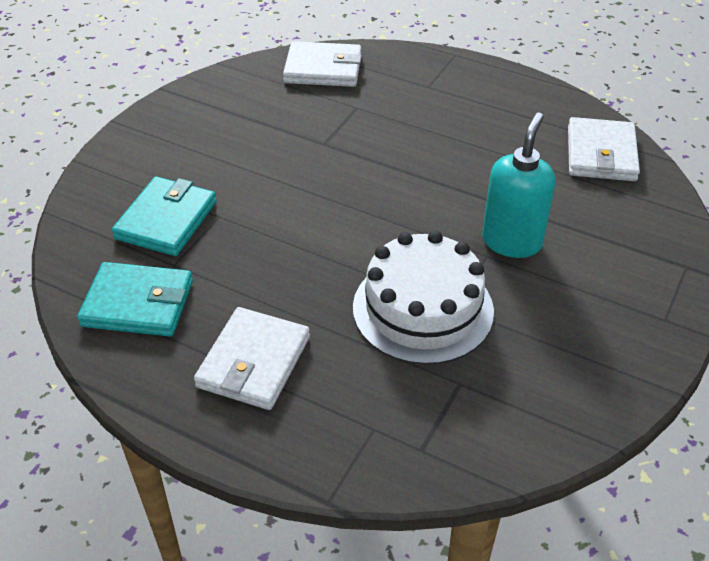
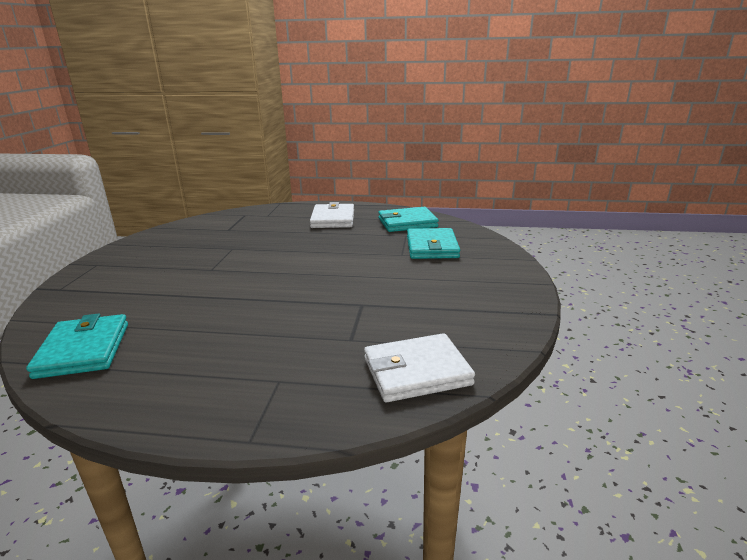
camera: 160 degrees right, 20 degrees down
white cake [353,231,494,365] -> none
turquoise soap dispenser [482,113,556,258] -> none
white wallet [568,117,640,181] -> turquoise wallet [26,314,128,379]

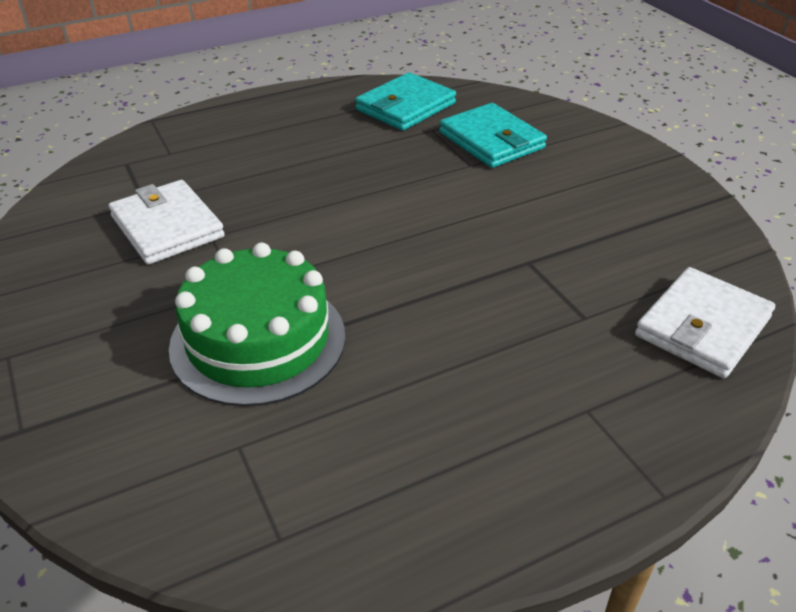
camera: 35 degrees left, 15 degrees up
turquoise wallet [26,314,128,379] -> none
white wallet [310,202,354,228] -> white wallet moved to [108,180,225,265]
none -> green cake [169,243,345,407]

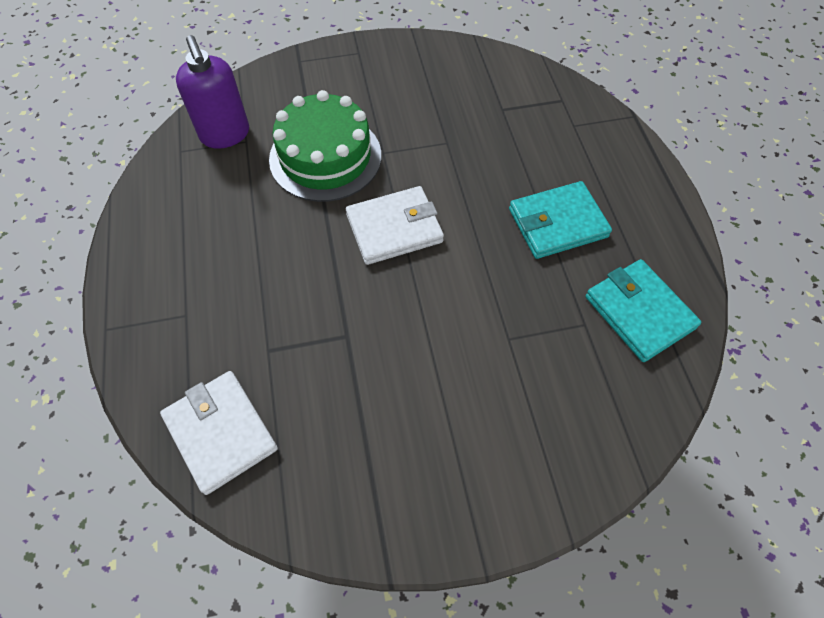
camera: 105 degrees right, 20 degrees up
white wallet [108,180,225,265] -> white wallet moved to [346,186,444,265]
turquoise wallet [439,103,547,168] -> turquoise wallet moved to [509,181,612,259]
none -> purple soap dispenser [176,35,249,149]

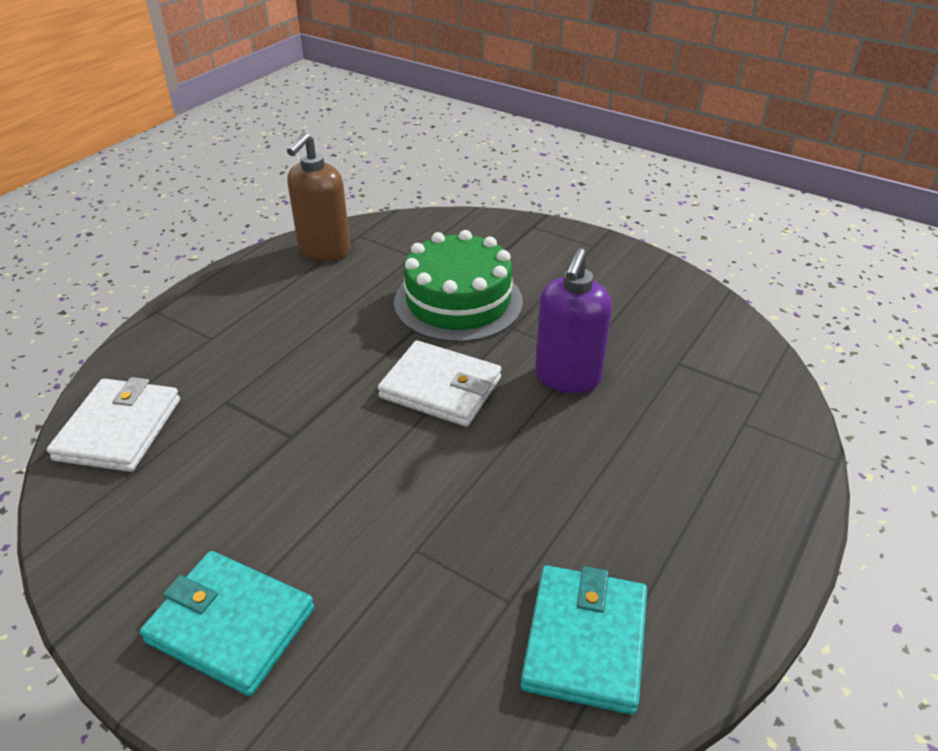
camera: 45 degrees right, 20 degrees down
purple soap dispenser [176,35,249,149] -> purple soap dispenser moved to [535,248,612,393]
turquoise wallet [509,181,612,259] -> turquoise wallet moved to [140,551,314,696]
none -> brown soap dispenser [287,132,351,261]

